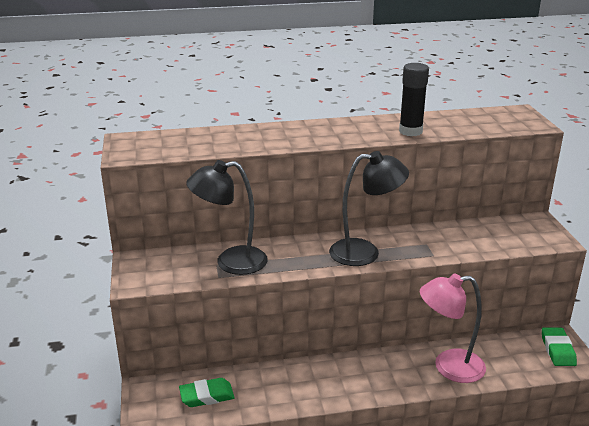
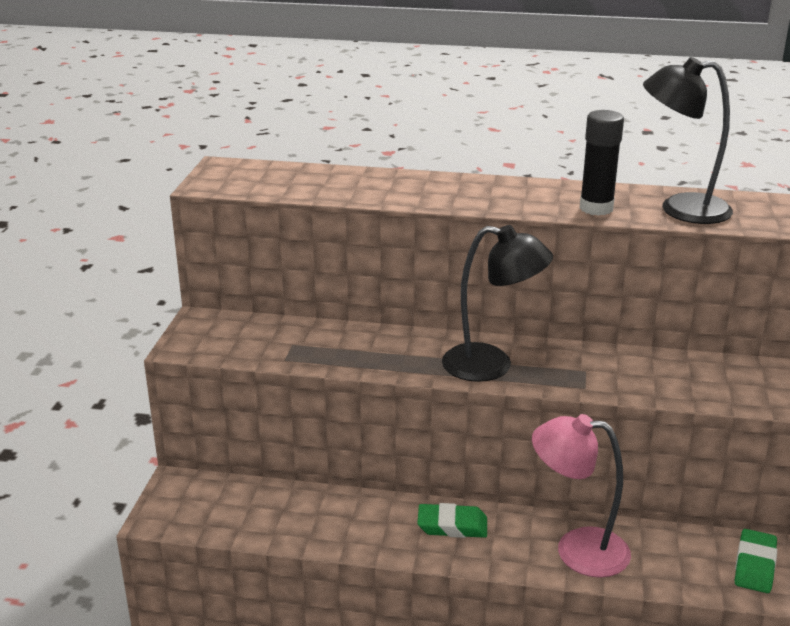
camera: 20 degrees right, 0 degrees up
green eraser [179,378,235,407] -> green eraser moved to [417,503,487,538]
black lamp [186,160,268,275] -> black lamp moved to [643,57,733,224]

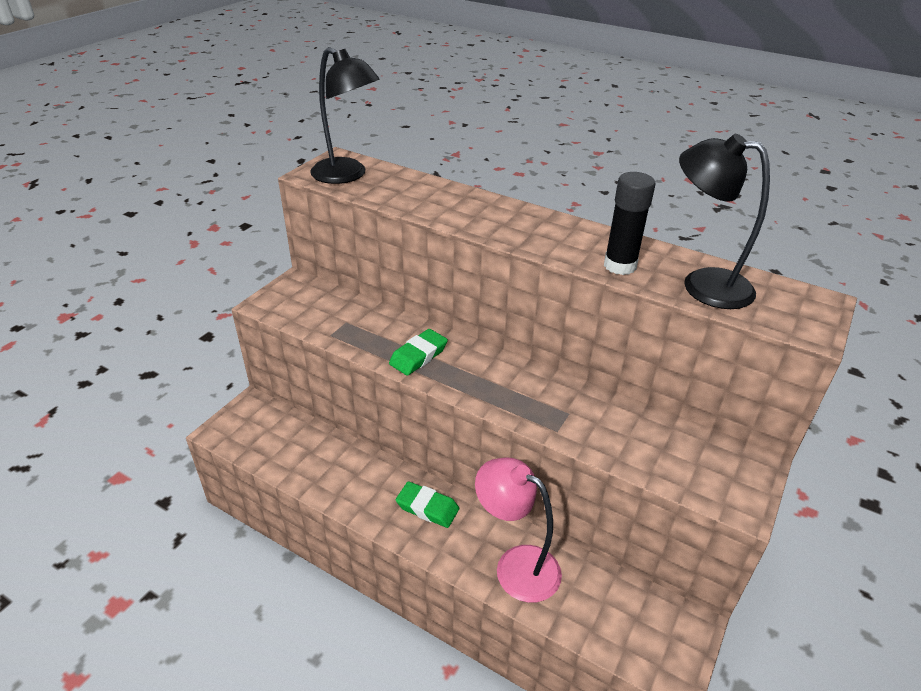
camera: 20 degrees right, 10 degrees up
black lamp [442,225,553,382] -> black lamp moved to [310,47,379,184]
green eraser [735,529,777,593] -> green eraser moved to [389,329,448,376]

